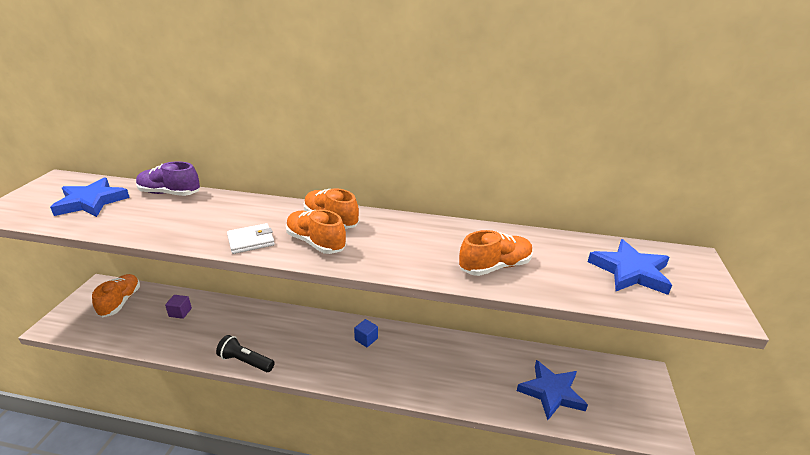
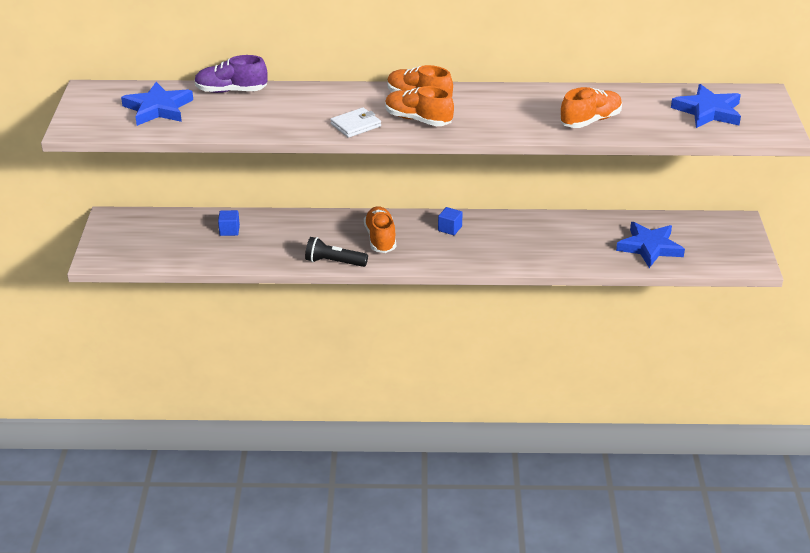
camera: 10 degrees left, 5 degrees up
orange shoe [92,274,140,318] -> orange shoe moved to [364,206,396,253]
purple cube [165,295,192,319] -> blue cube [218,210,240,236]

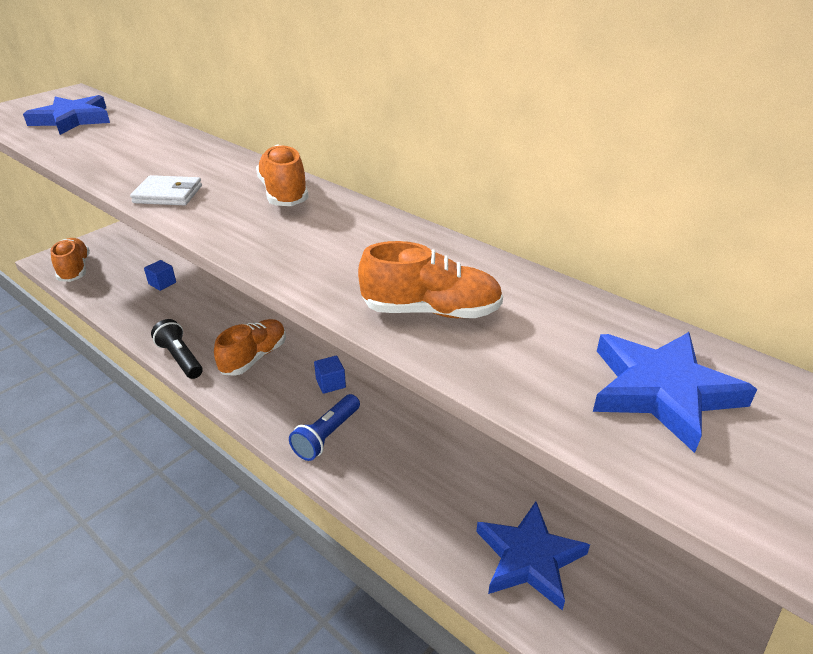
camera: 40 degrees right, 0 degrees up
purple shoe [194,55,268,93] -> none
orange shoe [385,86,454,126] -> orange shoe moved to [50,238,90,282]
none -> blue flashlight [289,394,360,461]

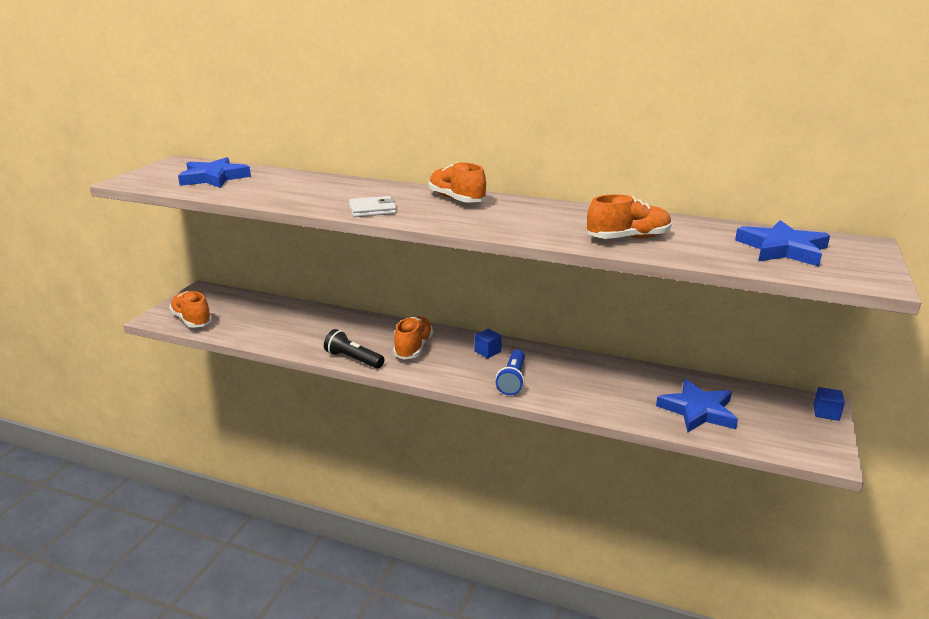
camera: 20 degrees left, 10 degrees down
blue cube [144,260,176,291] -> blue cube moved to [813,387,845,421]

